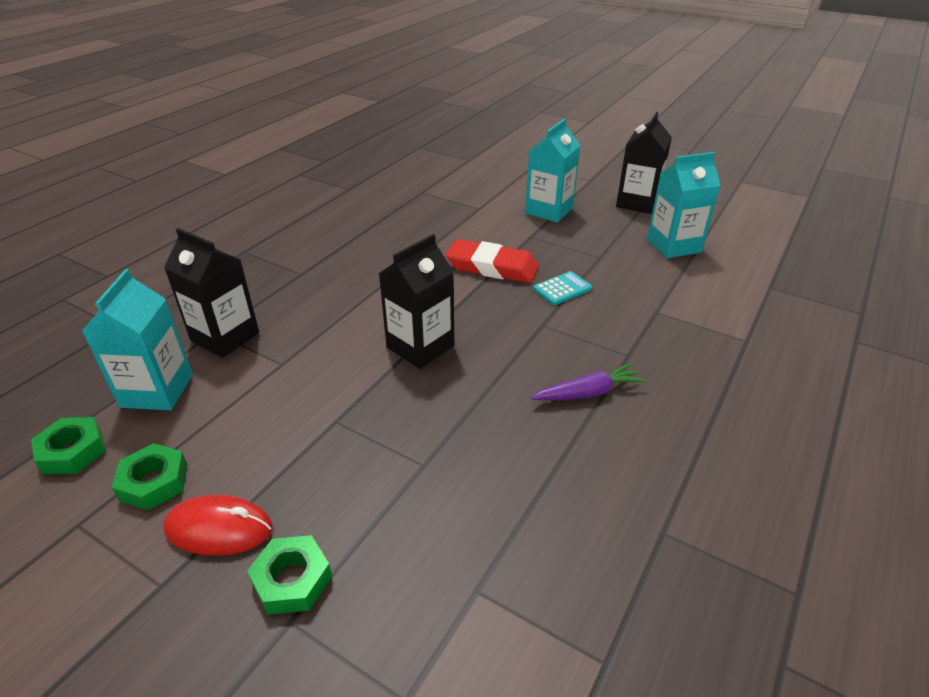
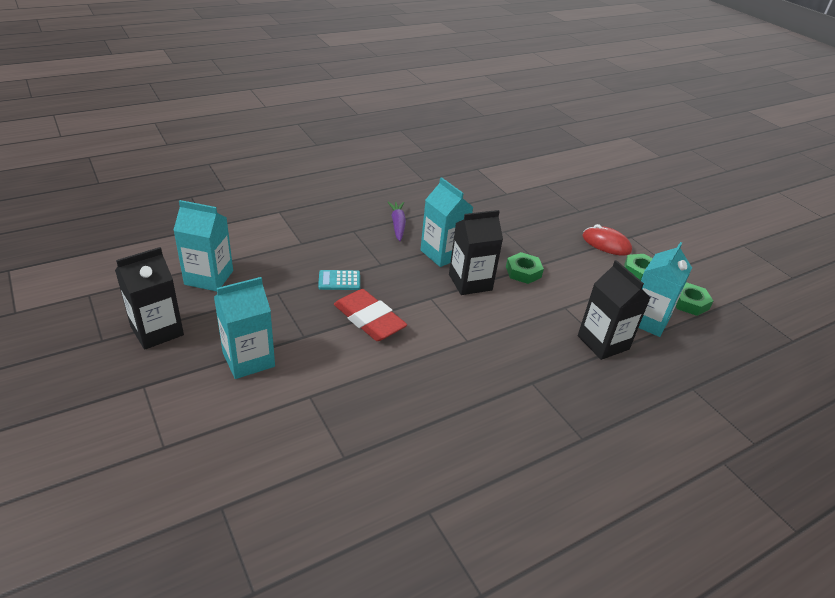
camera: 155 degrees left, 0 degrees up
green nut [247,535,332,615] -> green nut moved to [506,252,544,284]
purple carrot [530,363,646,401] -> purple carrot turned 75 degrees clockwise [388,202,406,241]
none -> turquoise carton [420,177,473,267]

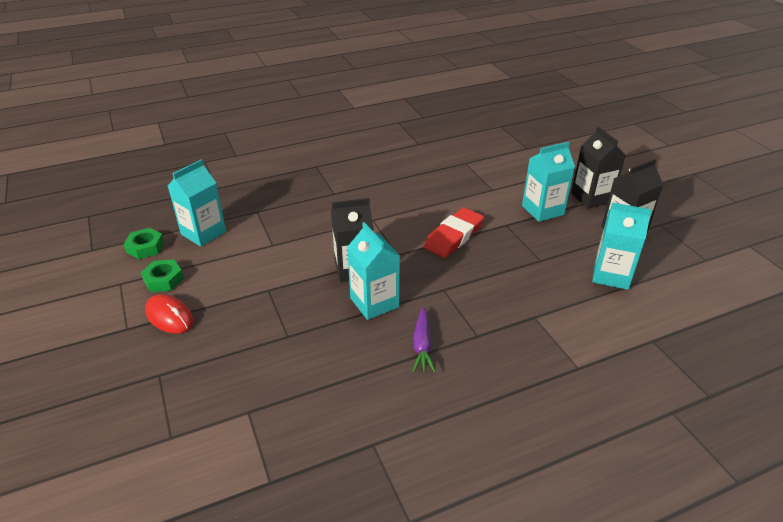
camera: 170 degrees left, 0 degrees up
turquoise calculator [318,270,360,290] -> none
red eraser [334,289,407,341] -> red eraser turned 75 degrees clockwise [424,207,484,258]
green nut [506,252,544,284] -> none
black carton [578,260,650,360] -> black carton moved to [571,127,626,209]

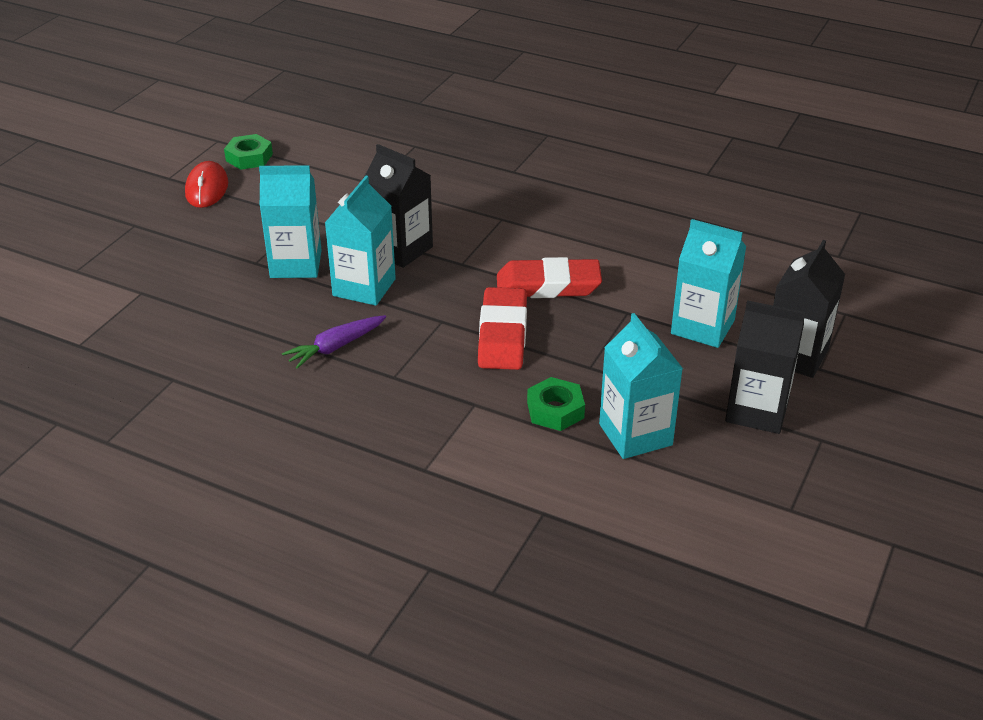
camera: 50 degrees right, 0 degrees up
green nut [124,228,165,259] -> green nut moved to [527,377,585,431]
turquoise carton [168,159,226,247] -> turquoise carton moved to [259,165,322,278]
none -> red eraser [478,287,527,370]

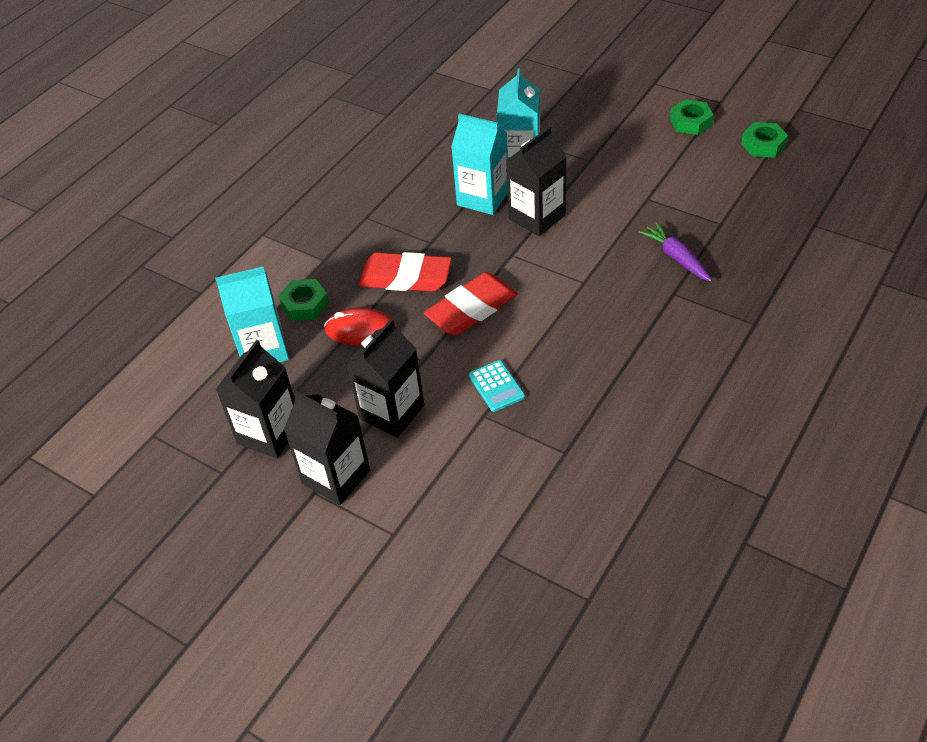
camera: 100 degrees right, 10 degrees up
red mouse [185,161,228,208] -> red mouse moved to [324,308,398,346]
purple carrot [282,315,386,369] -> purple carrot moved to [639,222,712,282]
red eraser [497,257,602,298] -> red eraser turned 45 degrees clockwise [424,272,518,336]
turquoise carton [671,219,747,348] -> black carton [346,319,424,438]
none -> turquoise calculator [469,360,525,412]
none -> green nut [741,122,788,158]

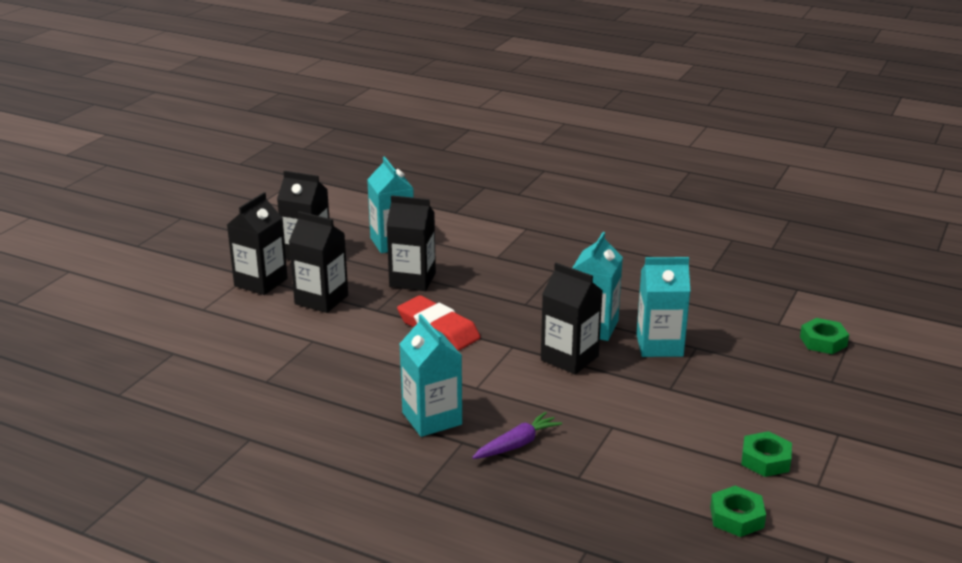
camera: 80 degrees right, 20 degrees down
green nut [278,279,329,321] -> green nut moved to [800,318,849,354]
red mouse [324,308,398,346] -> black carton [386,195,436,291]
red eraser [358,252,452,292] -> none
turquoise calculator [469,360,525,412] -> none
none -> turquoise carton [400,314,462,437]

